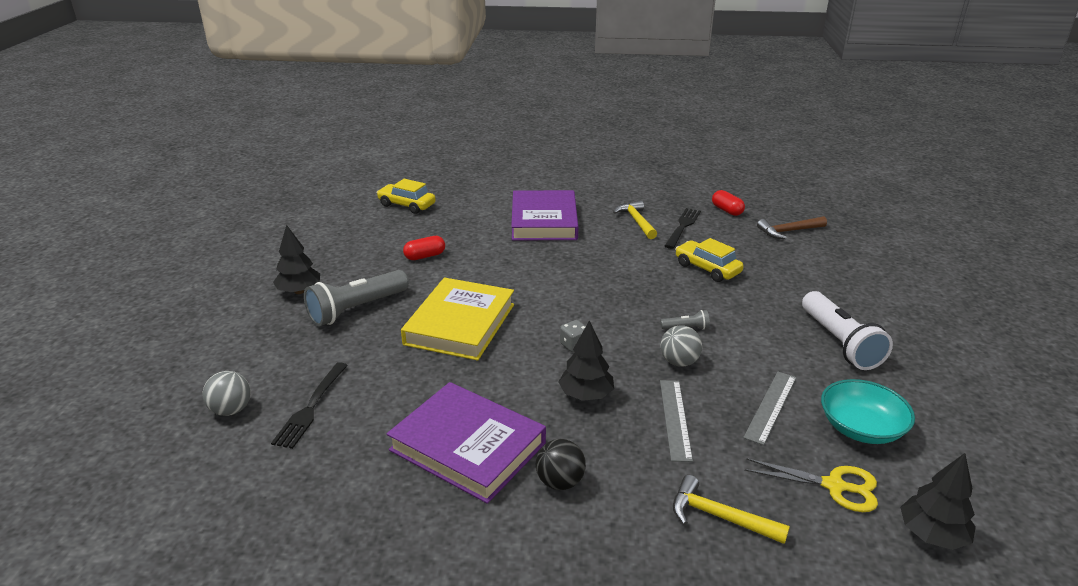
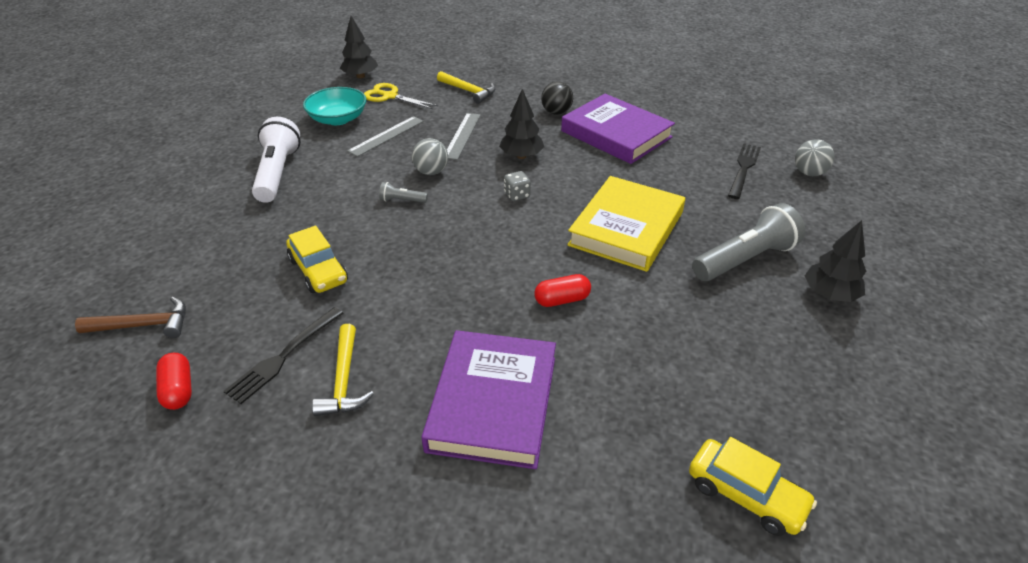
camera: 170 degrees left, 10 degrees up
red capsule [403,236,445,260] -> red capsule moved to [534,274,591,307]

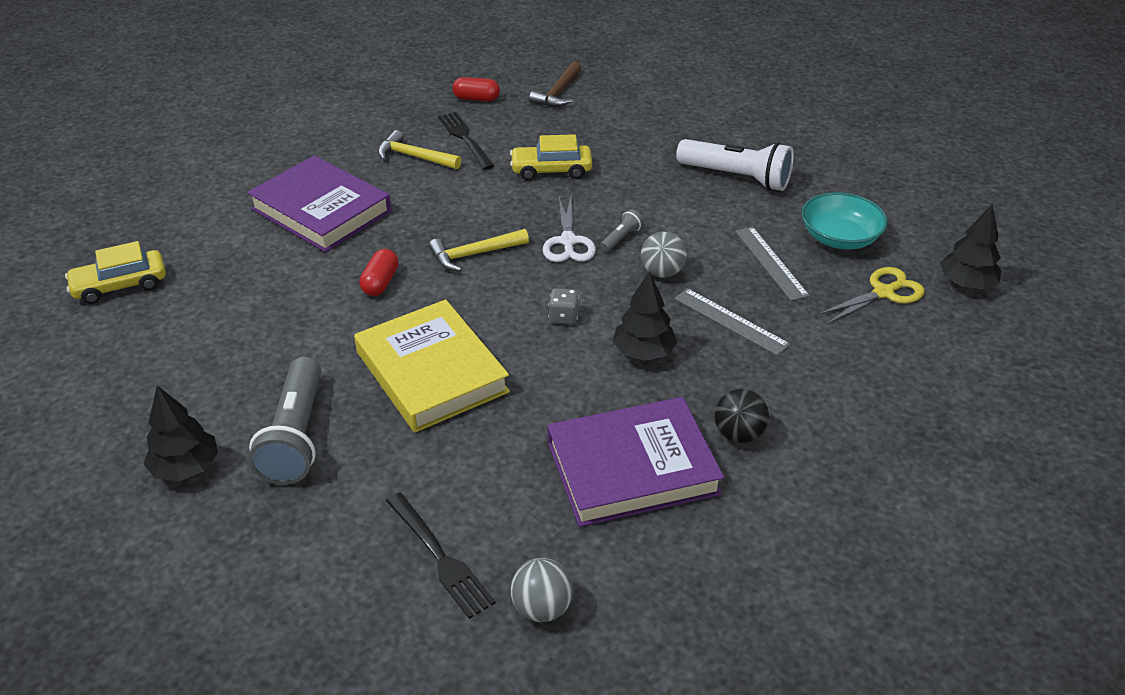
camera: 120 degrees right, 0 degrees up
yellow hammer [437,71,496,104] -> yellow hammer moved to [429,229,529,272]
grey ball [795,139,835,176] -> grey ball moved to [510,558,573,622]
none -> white scissors [543,197,596,262]

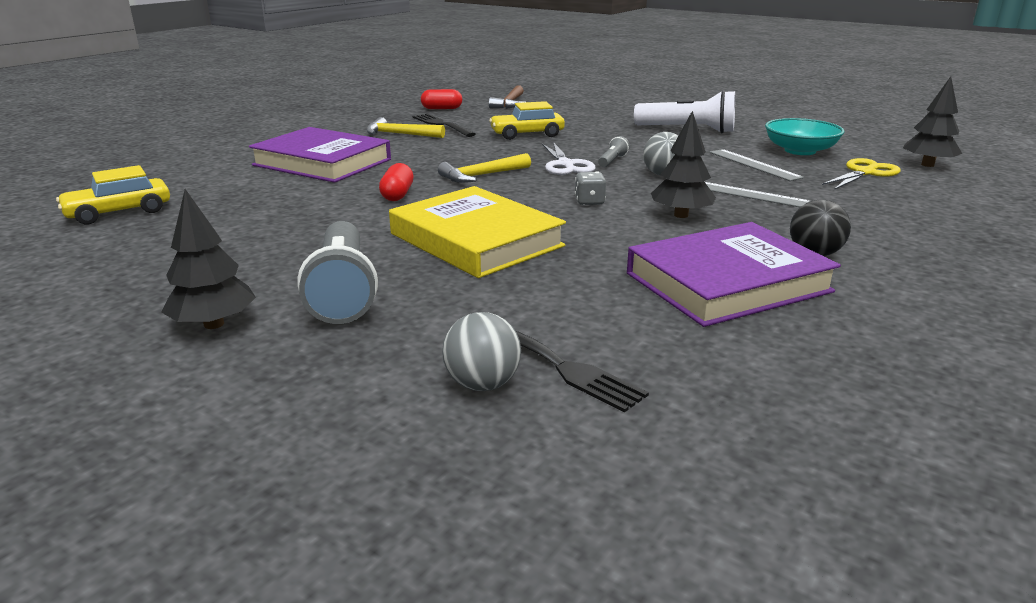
camera: 10 degrees left, 15 degrees down
grey ball [510,558,573,622] -> grey ball moved to [442,312,521,391]

